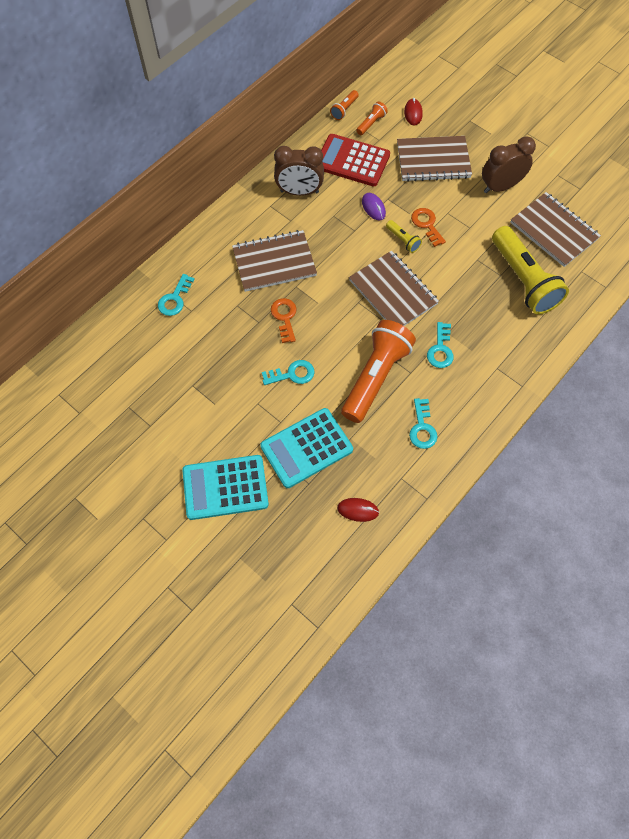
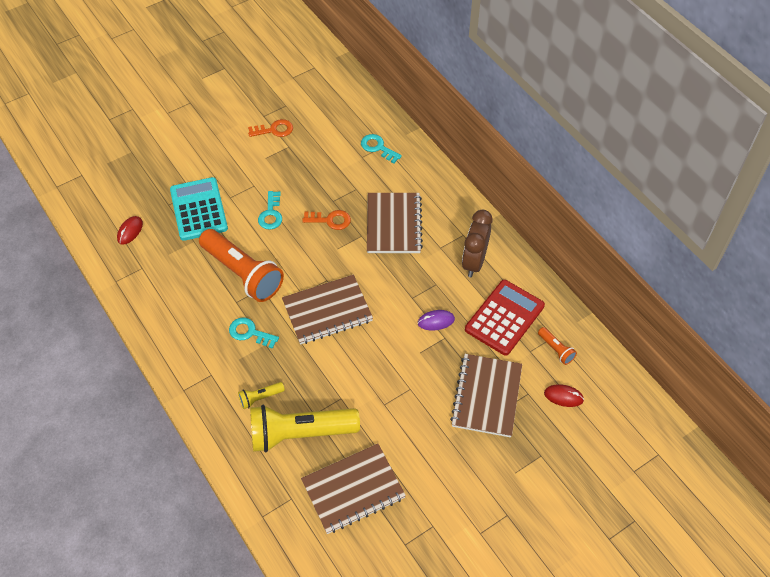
camera: 105 degrees right, 10 degrees down
turquoise calculator [182,455,269,520] -> none
orange flashlight [330,90,359,120] -> none
yellow flashlight [386,220,422,253] -> yellow flashlight moved to [238,382,285,409]
turquoise key [409,398,437,449] -> none
orange key [411,208,446,247] -> orange key moved to [248,119,293,137]
brown clock [482,136,536,193] -> none

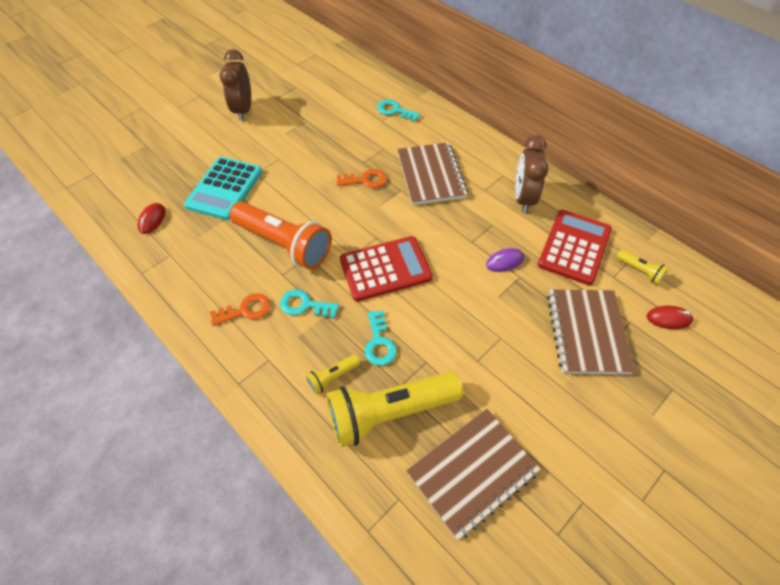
camera: 10 degrees left, 0 degrees up
turquoise calculator [170,177,228,241] -> turquoise calculator turned 135 degrees counterclockwise [184,157,262,220]
orange key [248,119,293,137] -> orange key moved to [210,293,271,326]
turquoise key [258,191,282,229] -> turquoise key moved to [365,310,397,366]
brown notebook [282,275,373,345] -> red calculator [340,236,433,301]
orange flashlight [538,327,577,365] -> yellow flashlight [616,249,669,285]
none -> brown clock [219,49,251,121]

